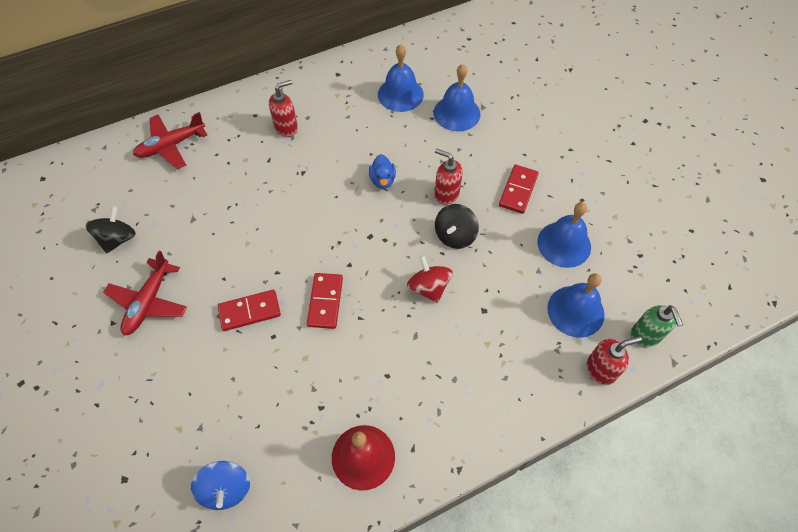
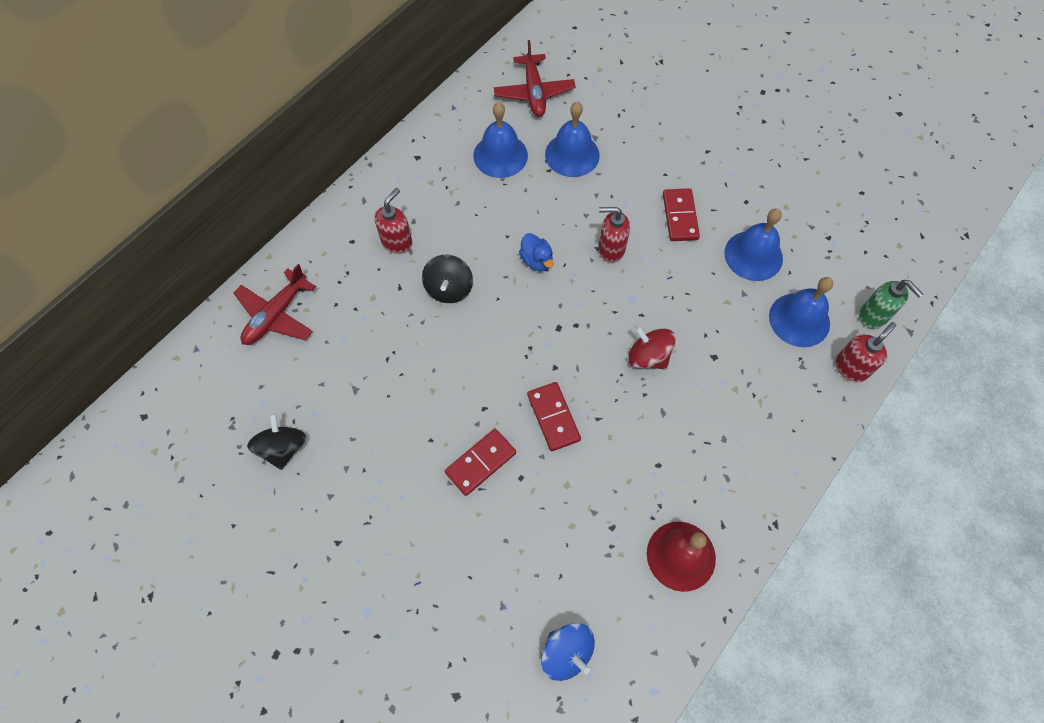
camera: 25 degrees left, 5 degrees up
red plane [103,251,187,336] -> red plane moved to [494,40,576,117]
black spinning top [435,204,479,249] -> black spinning top moved to [422,255,473,303]

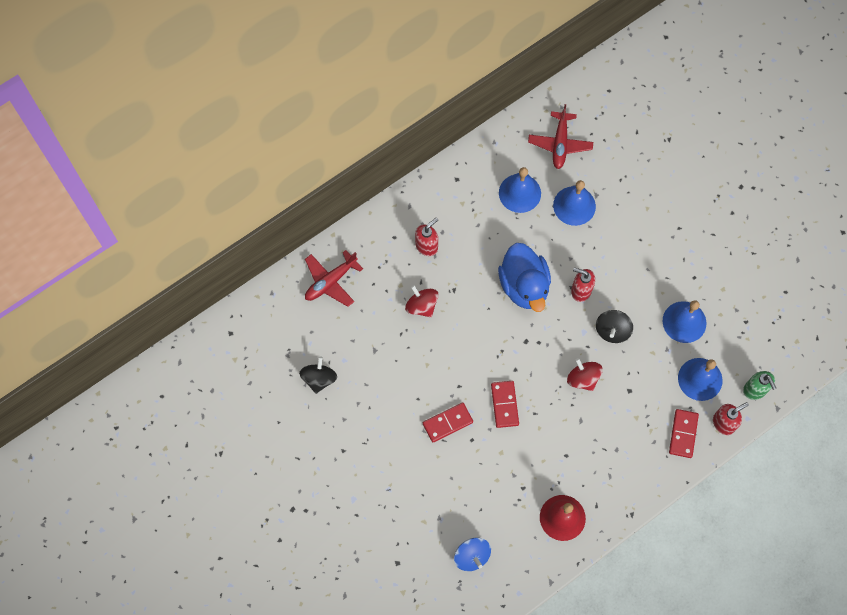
camera: 15 degrees right, 5 degrees up
black spinning top [422,255,473,303] -> black spinning top moved to [596,310,633,343]
blue duck [519,233,553,271] -> blue duck [498,243,551,312], size x2.17
red domino [663,188,700,241] -> red domino moved to [669,409,699,458]
none -> red spinning top [405,285,439,317]

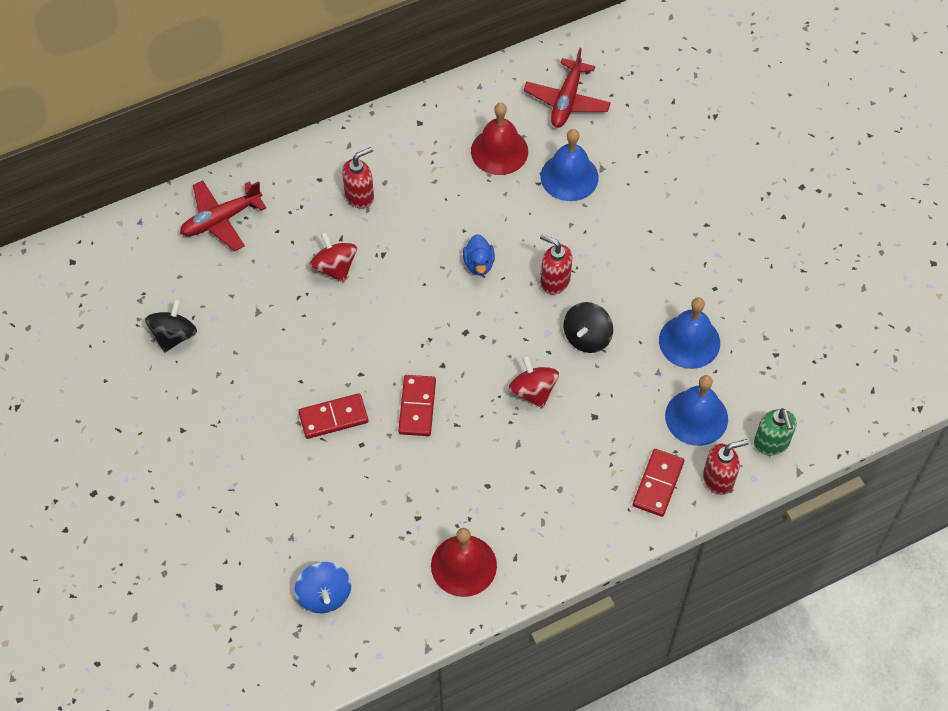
camera: 10 degrees right, 10 degrees down
blue duck [498,243,551,312] -> blue duck [463,234,495,276], size x0.46
blue bell [499,167,541,213] -> red bell [471,103,528,175]

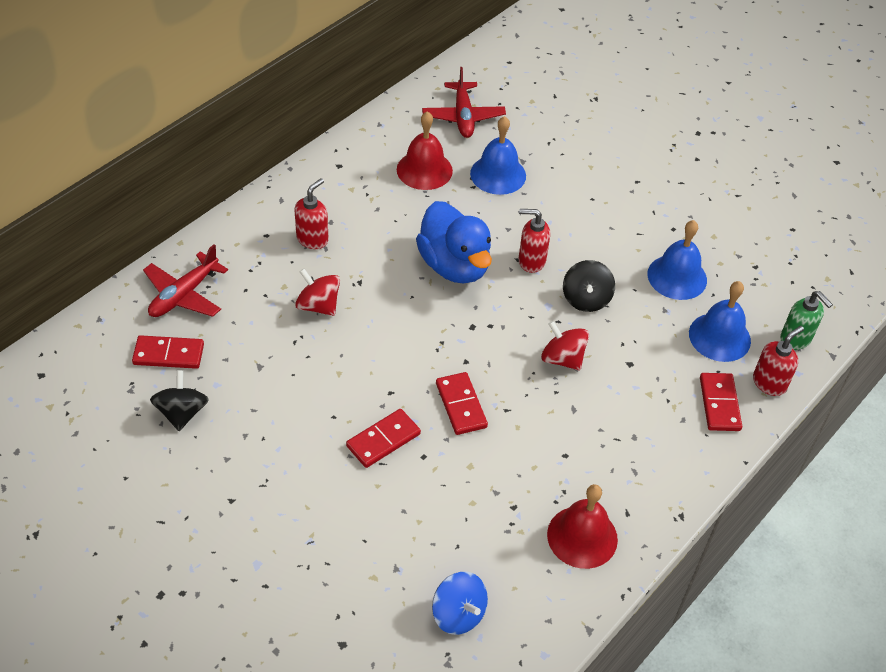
camera: 25 degrees left, 10 degrees down
blue duck [463,234,495,276] -> blue duck [416,201,492,283], size x2.17
none -> red domino [132,335,204,369]

